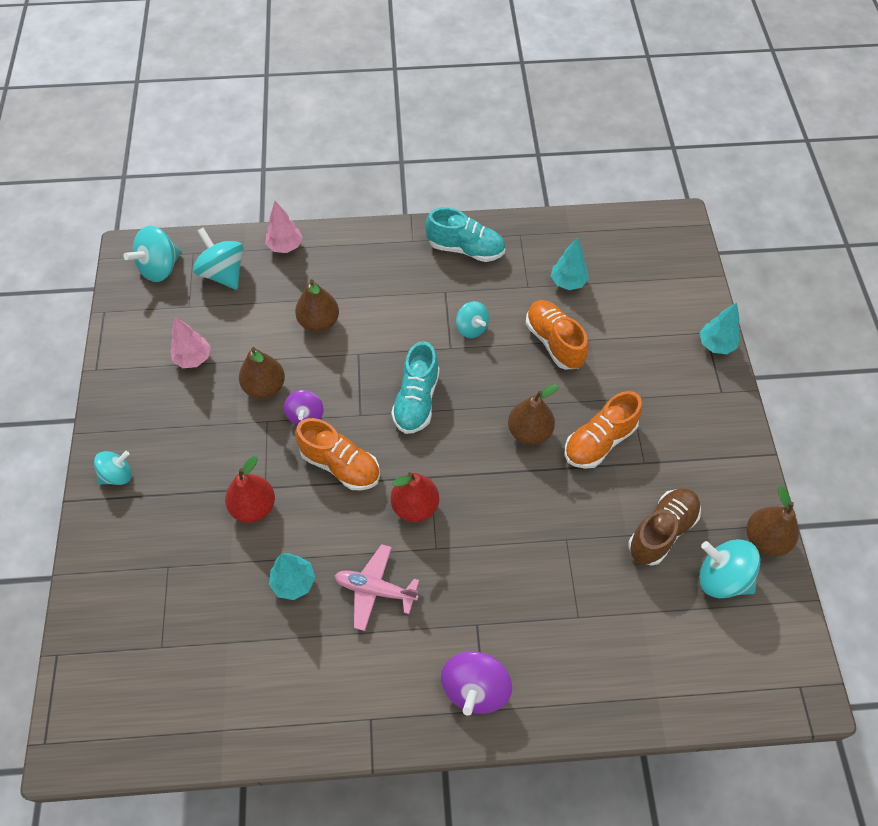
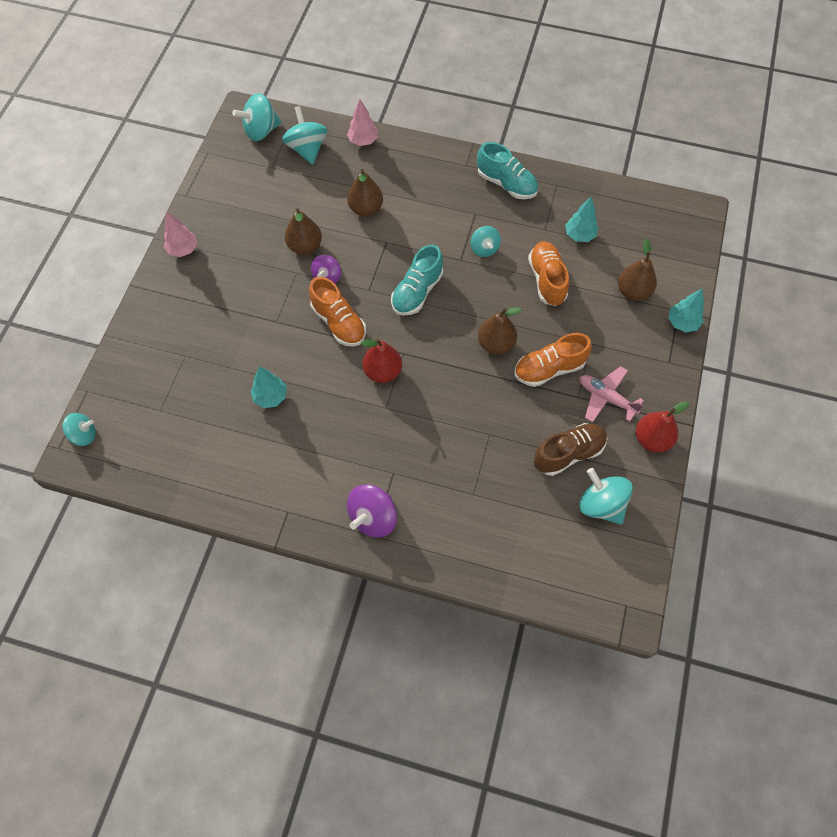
camera: 20 degrees right, 5 degrees up
turquoise spinning top [94,451,132,485] -> turquoise spinning top moved to [62,413,96,446]
pink tree [170,317,211,368] -> pink tree moved to [164,212,197,257]
red pear [225,456,275,523] -> red pear moved to [636,401,689,453]
pink plane [335,544,419,631] -> pink plane moved to [579,366,644,423]
brown pear [747,485,799,556] -> brown pear moved to [618,239,657,301]

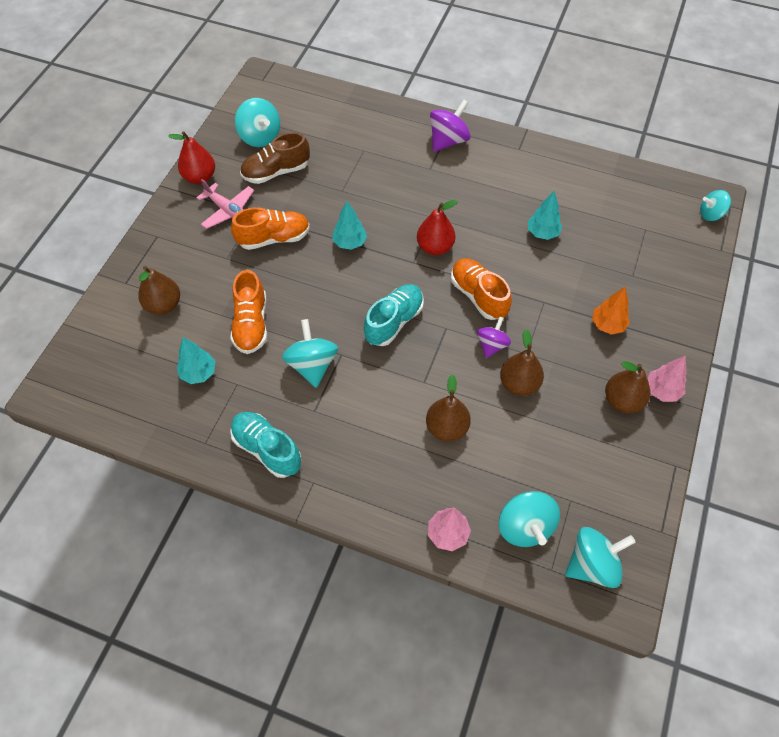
camera: 175 degrees left, 5 degrees down
turquoise spinning top [471,226,501,257] -> turquoise spinning top [282,319,338,388], size x1.55
brown pear [478,307,522,354] -> brown pear moved to [605,362,650,413]
turquoise tree [668,289,704,332] -> turquoise tree moved to [332,201,367,250]
none -> orange tree [592,286,630,335]

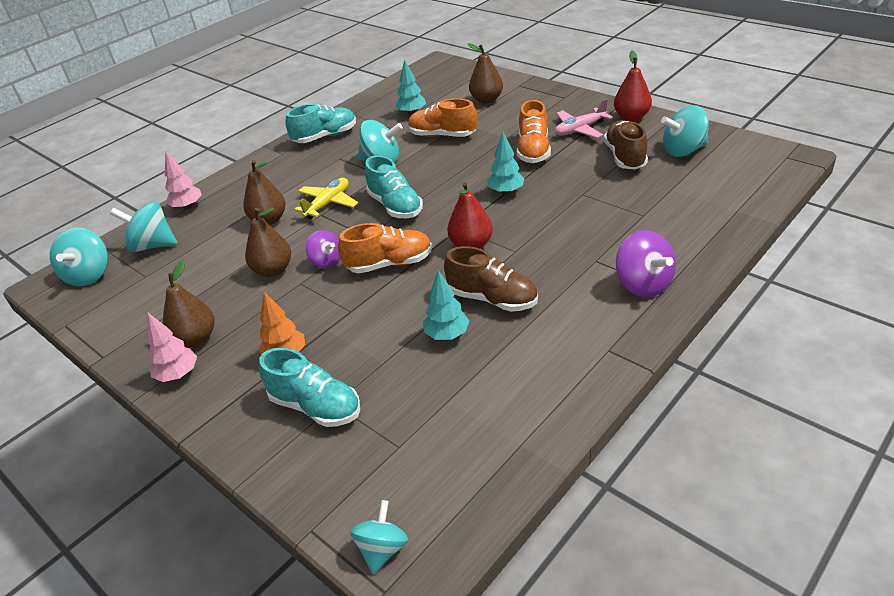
camera: 115 degrees right, 20 degrees down
none -> turquoise shoe [259,348,360,427]
none -> yellow plane [294,178,358,219]
none -> brown shoe [444,246,538,312]

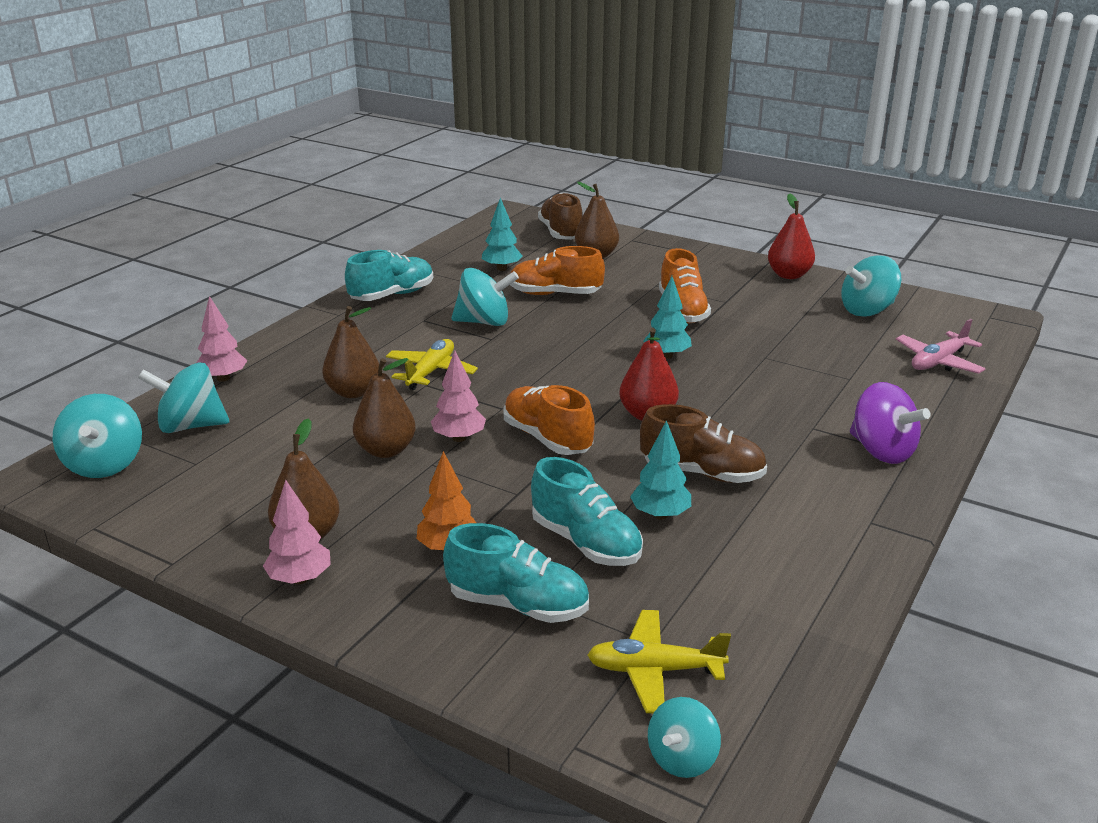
camera: 15 degrees left, 10 degrees down
purple spinning top [306,230,341,268] -> pink tree [431,351,486,442]
orange shoe [338,223,432,273] -> orange shoe turned 105 degrees counterclockwise [503,385,595,455]
turquoise spinning top [350,500,408,574] -> turquoise spinning top turned 150 degrees counterclockwise [648,697,721,778]
turquoise shoe [365,155,423,218] -> turquoise shoe moved to [531,457,643,566]
pink plane [555,99,613,138] -> pink plane moved to [896,319,986,374]
brown shoe [604,120,648,170] -> brown shoe moved to [538,193,583,240]
none -> yellow plane [587,610,731,713]

